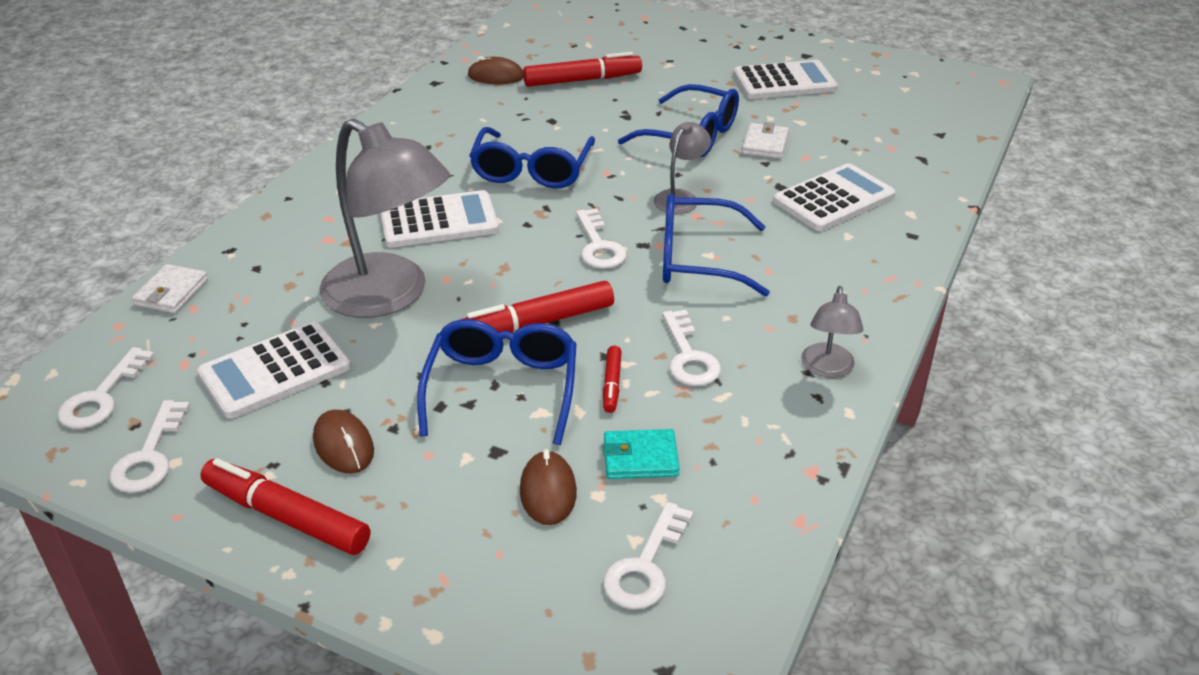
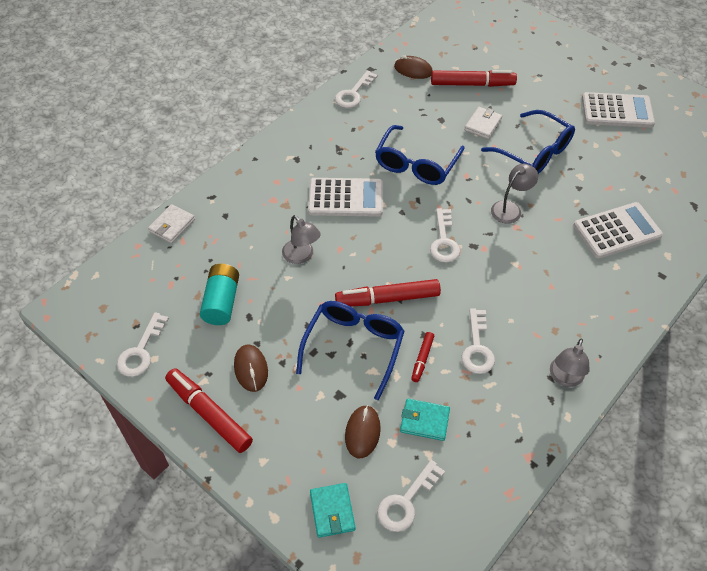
camera: 15 degrees right, 15 degrees up
white key [58,347,155,429] -> white key moved to [335,71,378,108]
white calculator [197,321,351,419] -> turquoise battery [200,264,239,325]
grey lamp [319,119,450,318] -> grey lamp [282,215,321,264], size x0.47
blue glasses [663,194,770,297] -> none
white wallet [742,122,789,159] -> white wallet moved to [464,107,502,139]
none -> turquoise wallet [310,483,355,538]

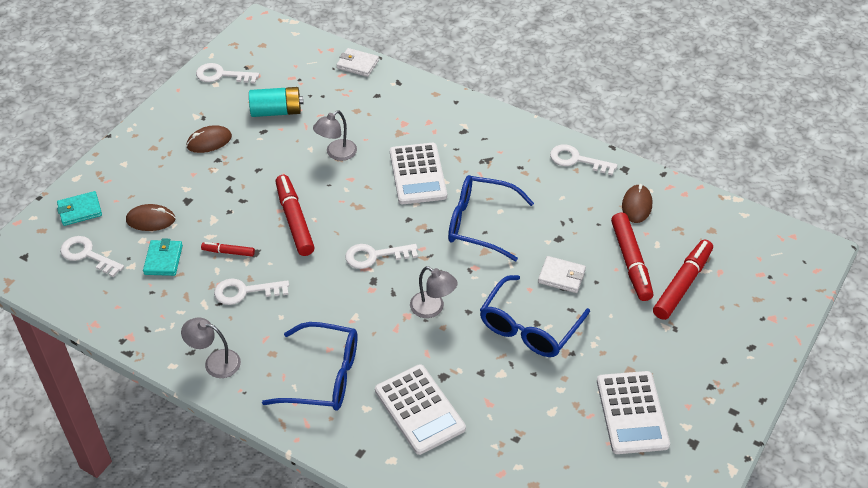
camera: 80 degrees right, 5 degrees down
red marker [165,368,253,453] -> red marker moved to [653,240,713,320]
blue glasses [296,301,405,400] -> blue glasses moved to [262,322,357,411]

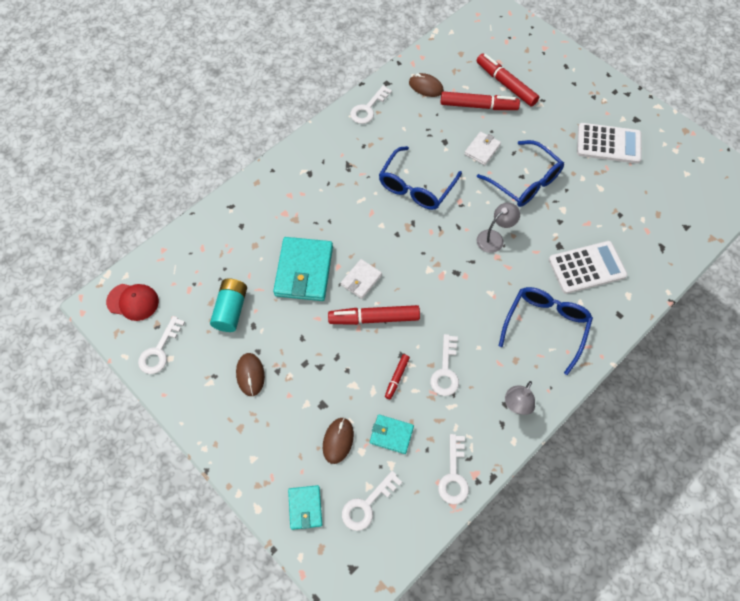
camera: 75 degrees left, 15 degrees up
grey lamp [313,110,357,161] -> turquoise wallet [273,237,333,301]
white wallet [336,48,379,77] -> white wallet moved to [341,259,382,299]
white key [345,244,418,269] -> white key moved to [438,434,469,505]
white calculator [390,143,447,204] -> none
none -> red cap [106,284,159,321]

